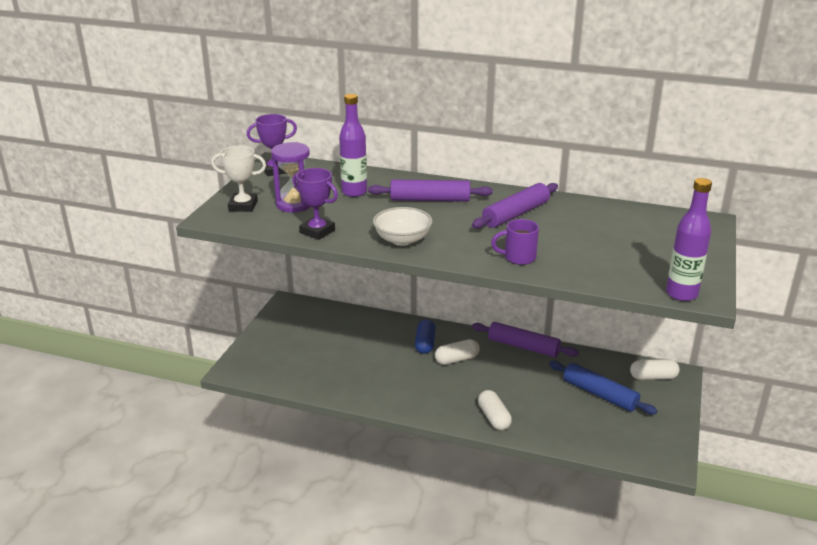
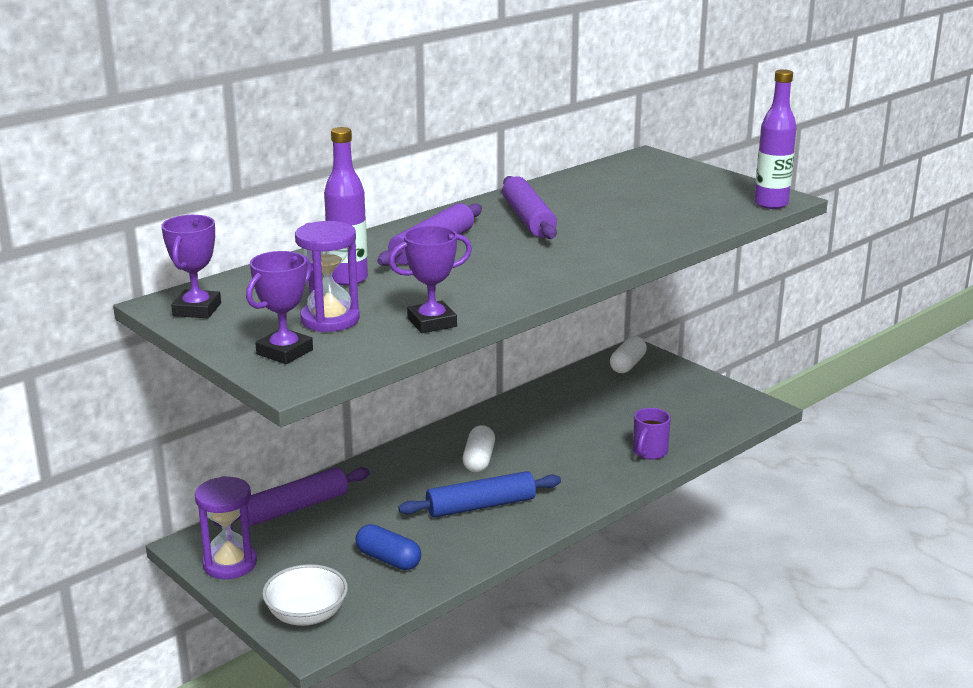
camera: 60 degrees left, 5 degrees down
white trophy [211,145,266,212] -> purple trophy [246,251,313,364]
white bowl [373,207,433,246] -> white bowl moved to [262,564,348,626]
blue capsule [415,319,436,354] -> blue capsule moved to [356,524,421,570]
purple rolling pin [472,322,579,357] -> purple rolling pin moved to [214,467,370,527]
white capsule [478,390,512,430] -> none
purple mug [491,219,539,265] -> purple mug moved to [633,408,671,460]
blue rolling pin [549,361,657,415] -> blue rolling pin moved to [398,471,561,518]
none -> purple hourglass [195,476,257,579]

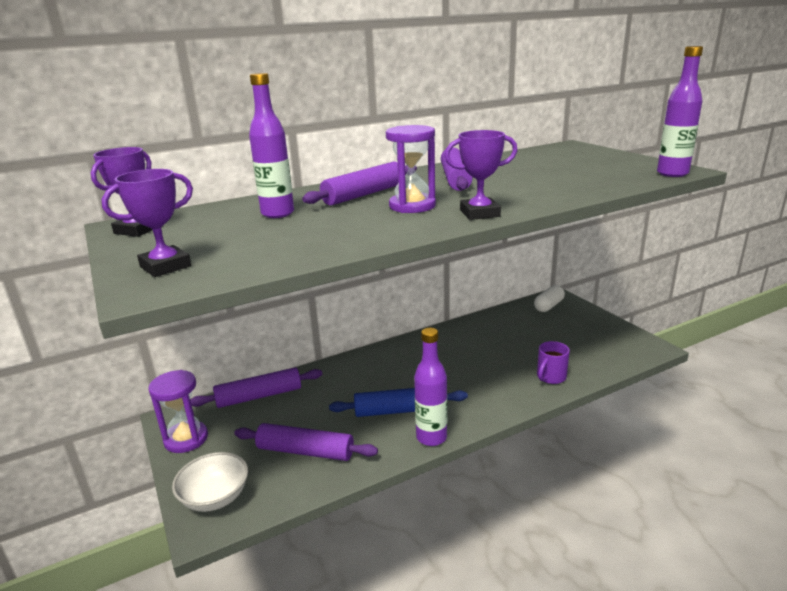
camera: 15 degrees right, 0 degrees up
purple hourglass [295,221,360,332] -> purple hourglass moved to [386,125,436,213]
blue capsule [356,524,421,570] -> purple rolling pin [234,423,378,461]
purple trophy [389,226,472,333] -> purple trophy moved to [444,130,518,220]
white capsule [463,425,495,472] -> none
none -> purple bottle [414,328,447,446]

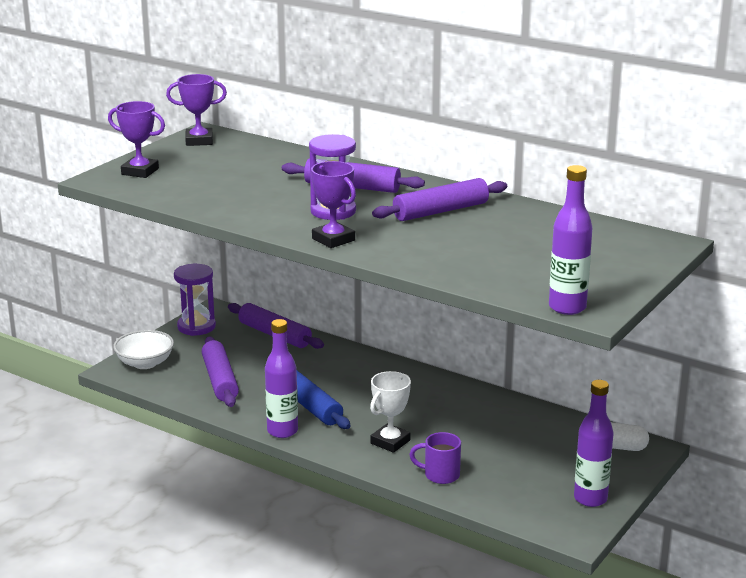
camera: 60 degrees right, 0 degrees up
purple bottle [249,73,294,218] -> purple bottle moved to [574,380,614,507]
none -> white trophy [370,371,411,453]

